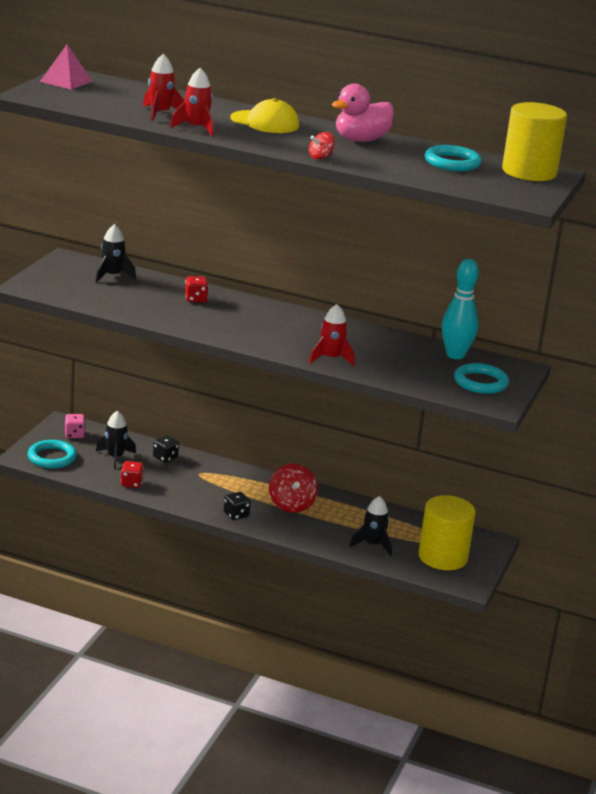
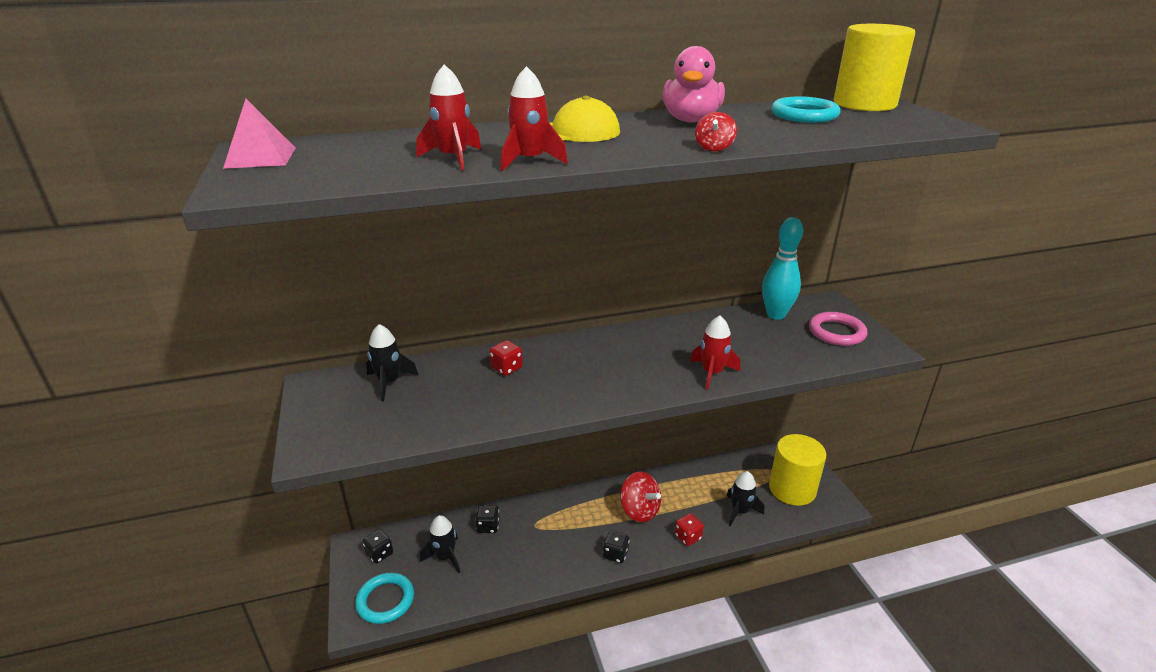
camera: 35 degrees left, 5 degrees up
pink dice [65,414,86,438] -> black dice [363,529,393,564]
red dice [120,461,144,488] -> red dice moved to [675,513,704,546]
turquoise ring [454,363,509,394] -> pink ring [809,312,868,346]

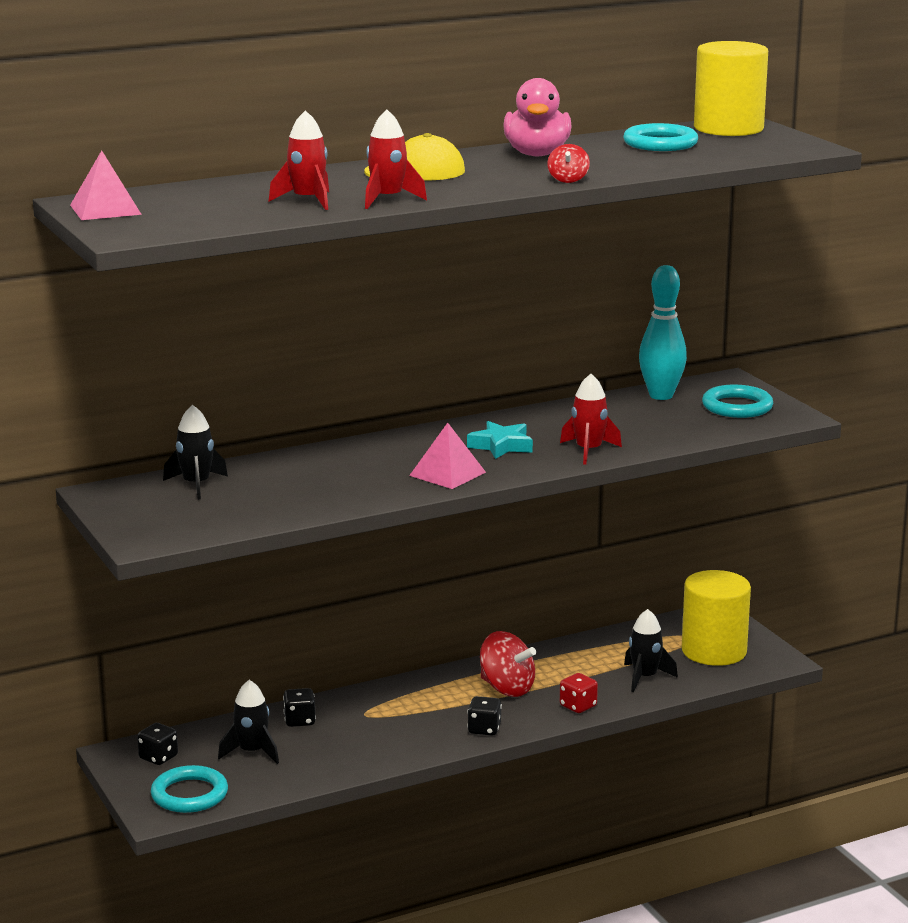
camera: 10 degrees left, 10 degrees down
red dice [489,340,523,376] -> none
pink ring [809,312,868,346] -> turquoise ring [702,385,773,418]
none -> pink pyramid [409,423,486,489]
none -> turquoise star [467,421,533,459]

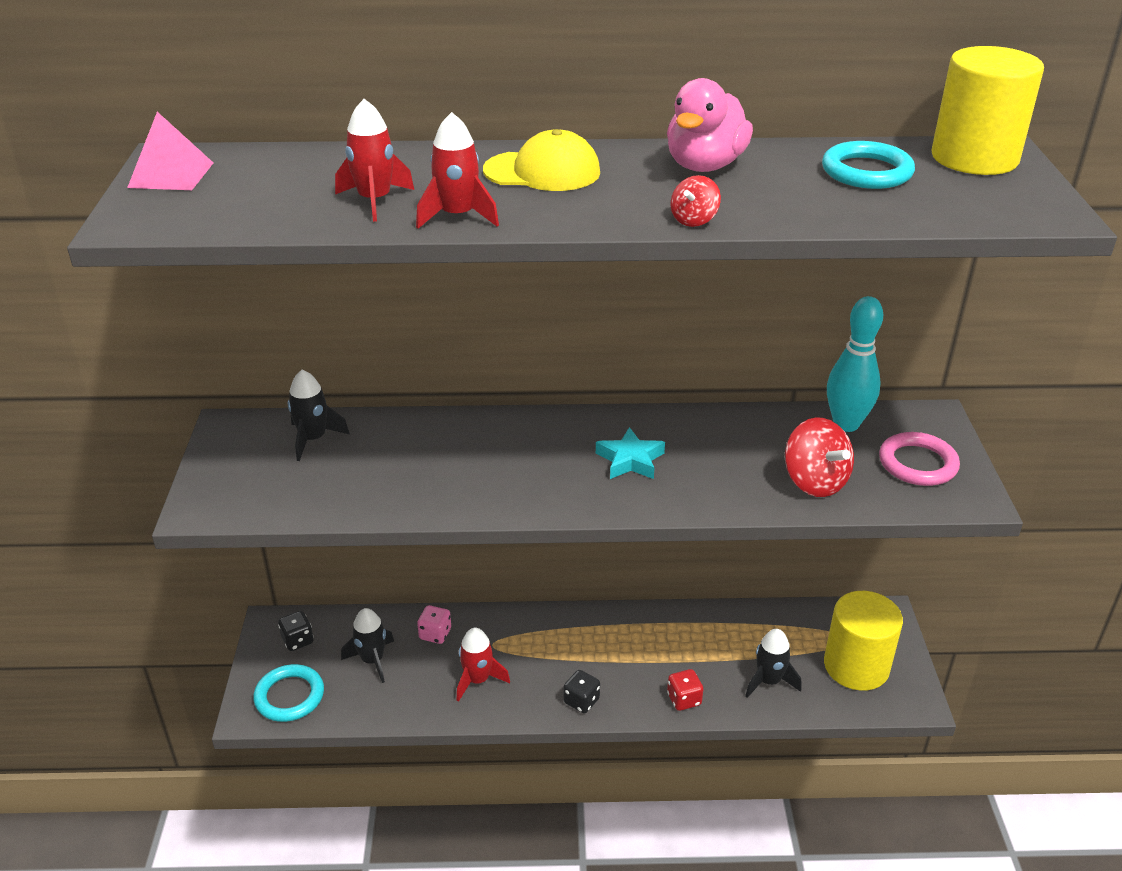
camera: 25 degrees right, 15 degrees up
black dice [283,688,316,727] -> pink dice [417,605,451,644]
pink pyramid [409,423,486,489] -> none
red spinning top [480,631,536,697] -> red spinning top moved to [785,417,854,497]
red rocket [560,374,622,465] -> red rocket moved to [456,628,510,702]
turquoise ring [702,385,773,418] -> pink ring [879,432,960,486]

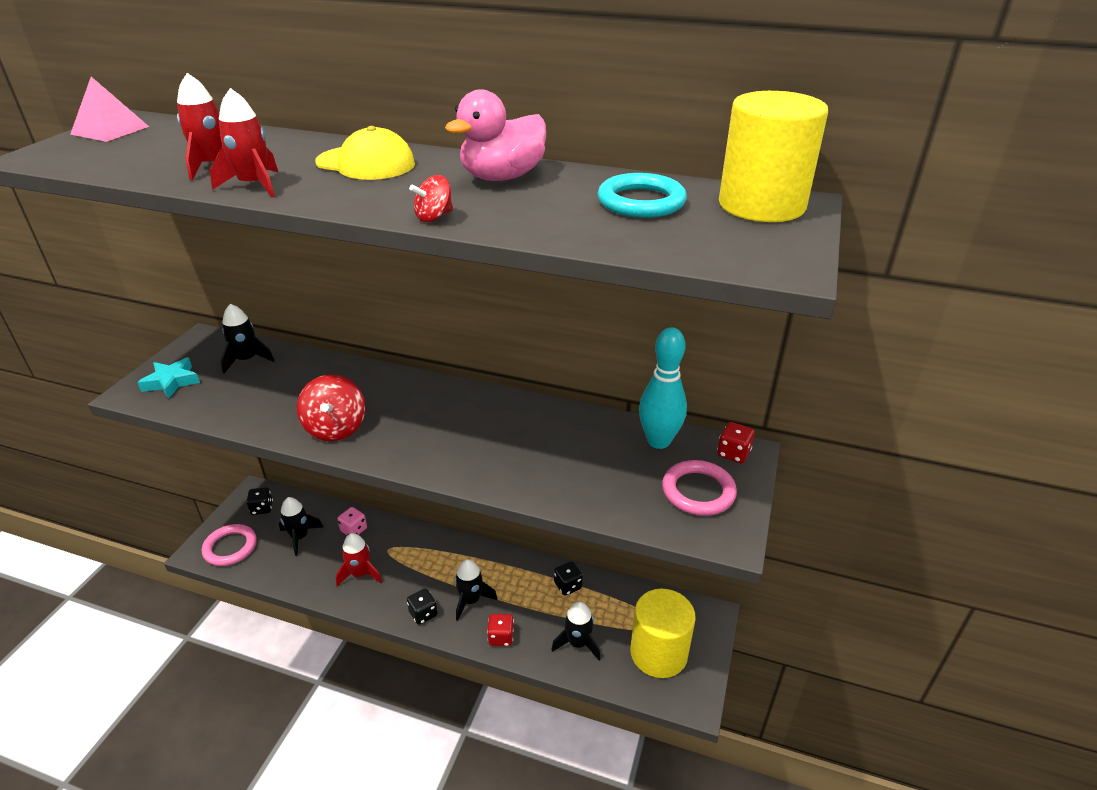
camera: 20 degrees right, 0 degrees up
turquoise ring [253,664,324,722] -> pink ring [202,524,257,566]
turquoise star [596,427,665,479] -> turquoise star moved to [137,357,200,399]
red spinning top [785,417,854,497] -> red spinning top moved to [297,375,365,441]
none -> black rocket [455,559,498,621]
none -> black dice [554,561,583,596]
none -> red dice [717,422,755,463]

